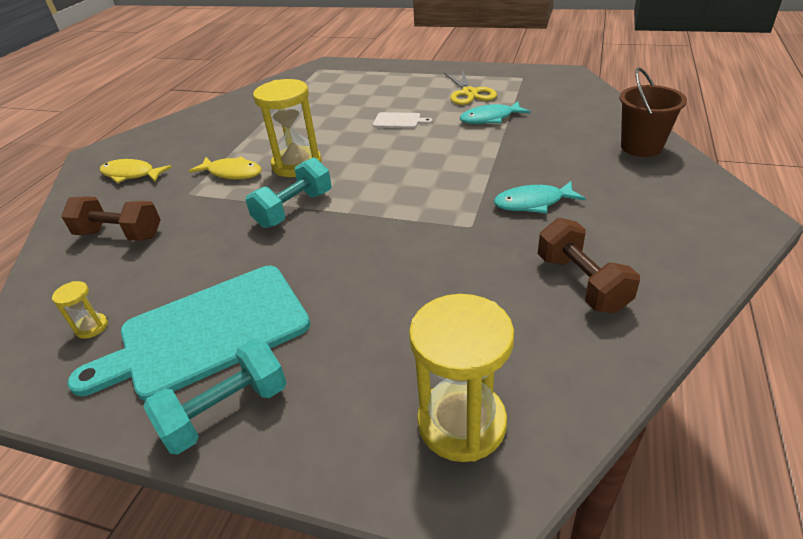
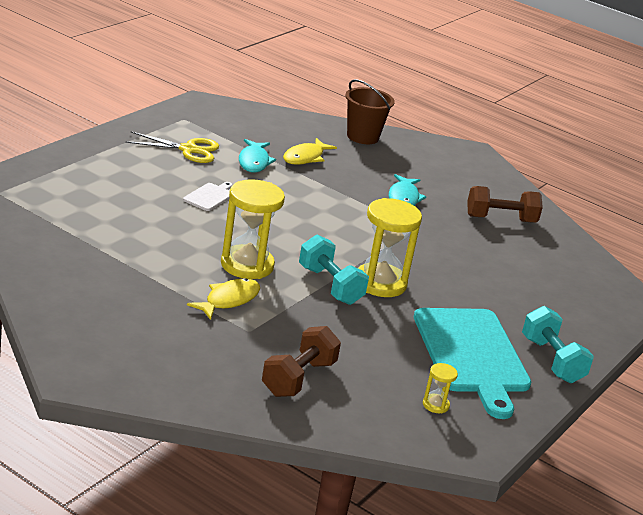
camera: 80 degrees left, 10 degrees down
yellow fish [100,159,172,183] -> yellow fish moved to [283,138,337,165]
yellow hourglass [409,294,514,462] -> yellow hourglass moved to [358,198,422,297]

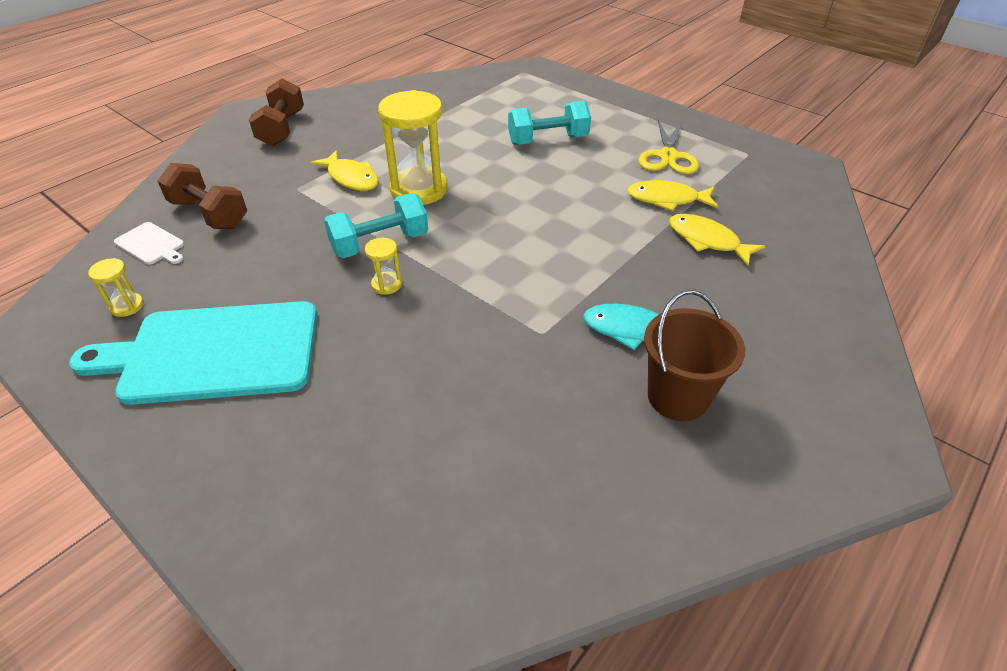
camera: 100 degrees right, 15 degrees up
white cutting board [183,182,233,211] -> white cutting board moved to [114,222,184,265]
turquoise fish [239,139,276,172] -> yellow fish [627,180,718,211]
brown bucket [346,79,395,144] -> brown bucket moved to [644,290,745,421]
yellow hourglass [358,198,422,297] -> yellow hourglass [365,238,402,295], size x0.45
brown dumbbell [467,186,543,222] -> brown dumbbell moved to [249,78,304,146]
turquoise dumbbell [522,306,594,383] -> turquoise dumbbell moved to [508,101,591,145]

